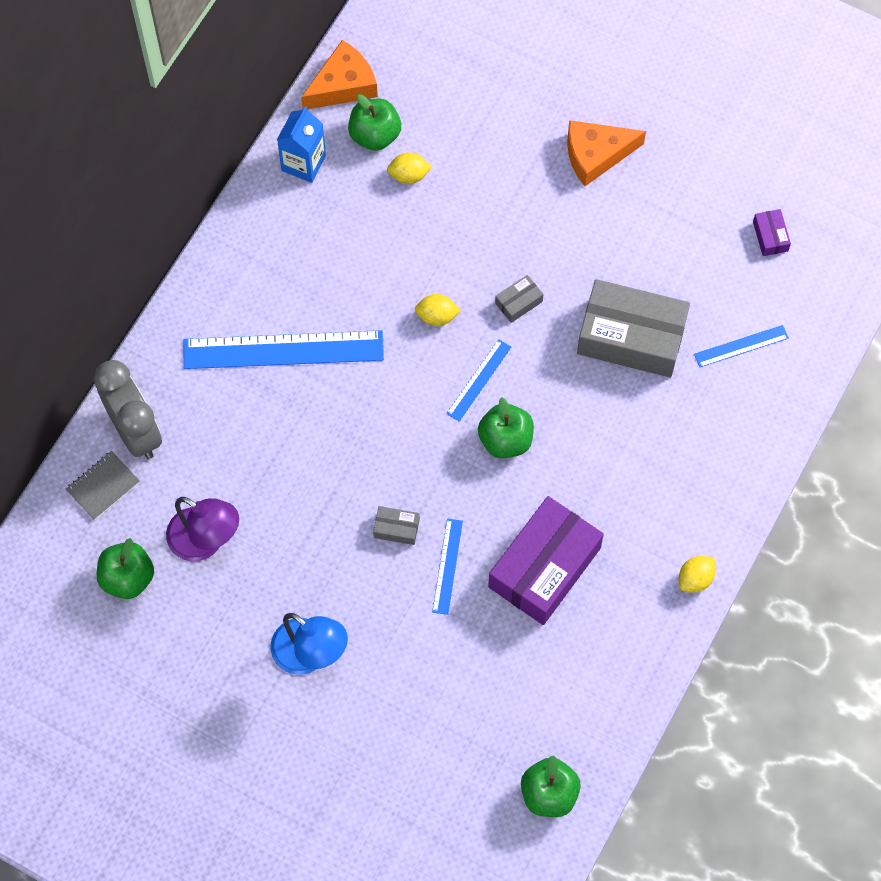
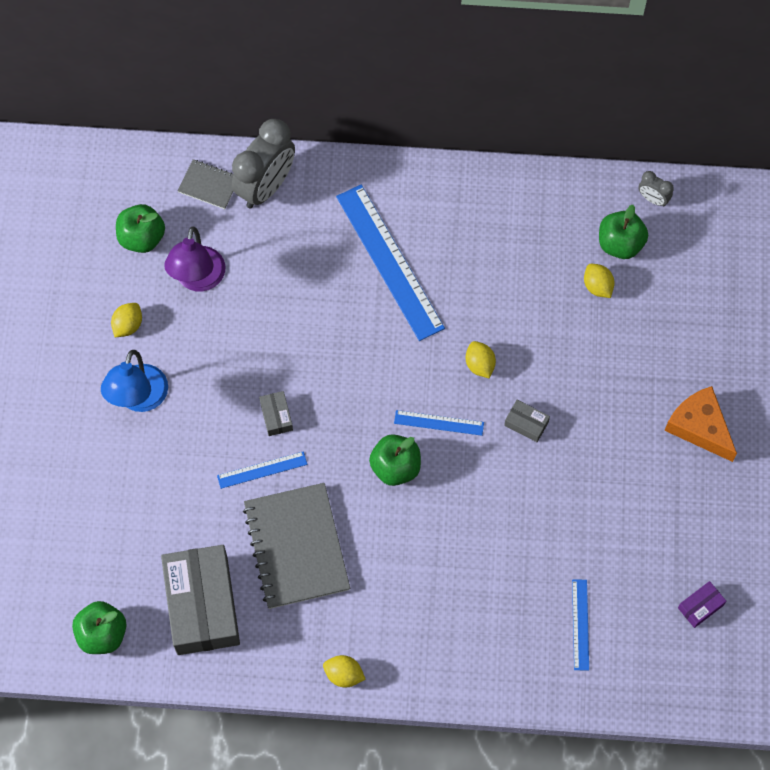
camera: 65 degrees right, 0 degrees up
blue carton [277,106,326,183] -> none
orange cheese [301,40,378,109] -> grey clock [638,171,674,206]
purple box [488,496,604,625] -> grey notebook [243,483,350,609]
grey box [577,279,690,377] -> grey box moved to [161,545,240,655]
blue ruler [694,325,789,367] -> blue ruler turned 45 degrees clockwise [572,580,589,670]
none -> yellow lemon [111,303,142,337]

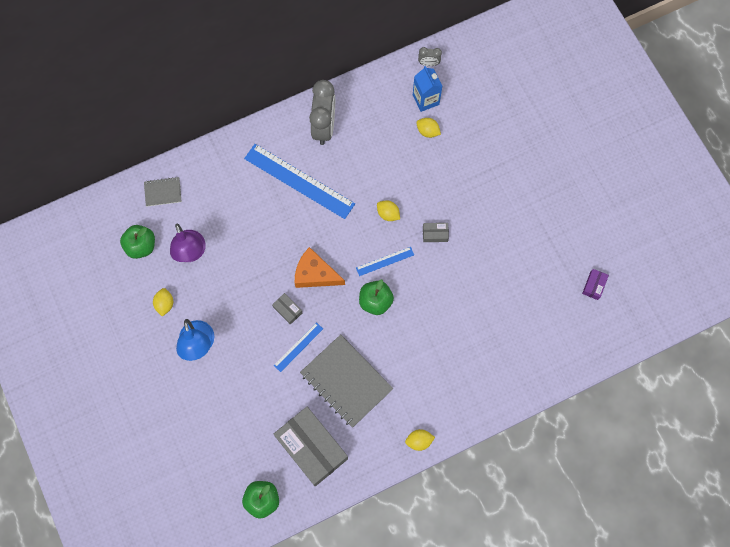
camera: 30 degrees left, 5 degrees up
grey clock [232,119,295,209] -> grey clock moved to [309,80,335,145]
blue ruler [572,580,589,670] -> none
green apple [599,205,648,259] -> blue carton [413,66,443,112]
orange cheese [664,386,737,462] -> orange cheese moved to [295,247,345,288]

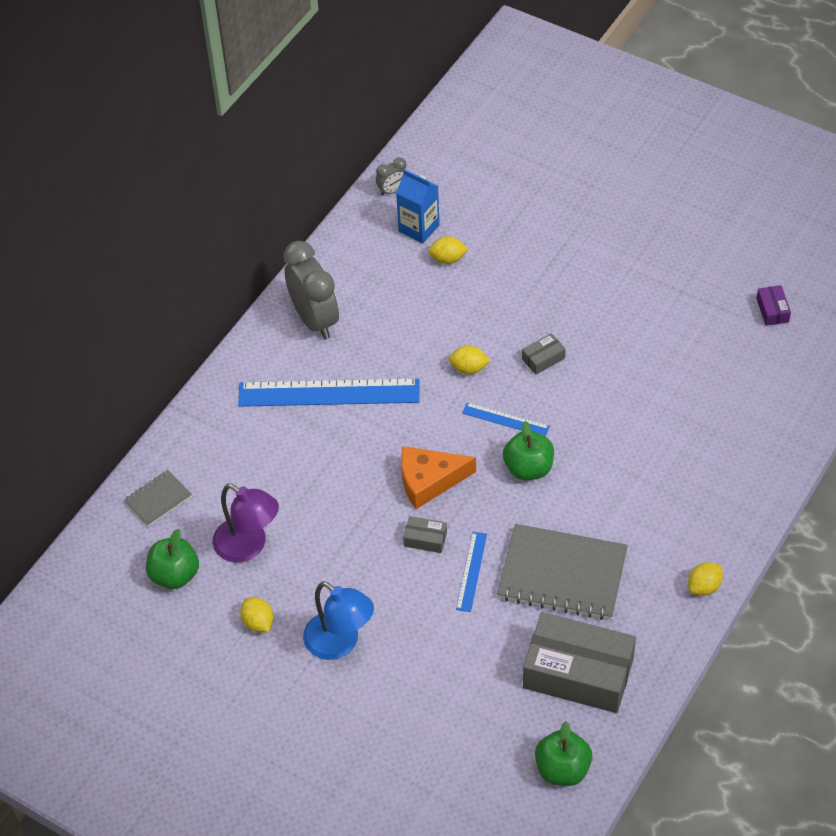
camera: 30 degrees left, 20 degrees down
blue ruler [356,247,414,276] -> blue ruler turned 75 degrees clockwise [462,403,550,437]

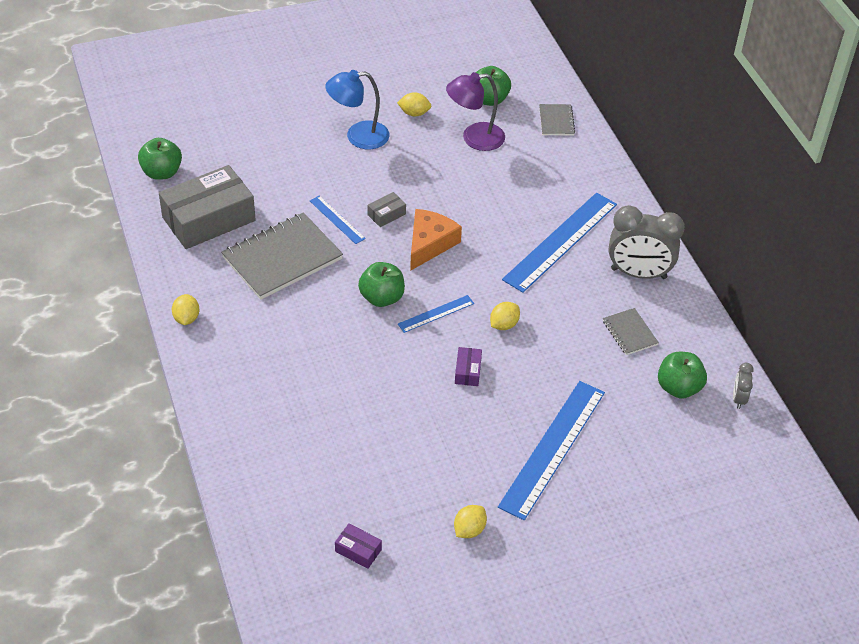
camera: 125 degrees right, 5 degrees down
blue carton [396,169,439,244] -> green apple [658,352,707,399]
yellow lemon [428,236,468,264] -> yellow lemon moved to [454,505,487,538]
grey box [522,333,566,375] -> purple box [455,347,482,386]
none -> blue ruler [498,381,605,520]
none -> grey notebook [603,308,659,355]

